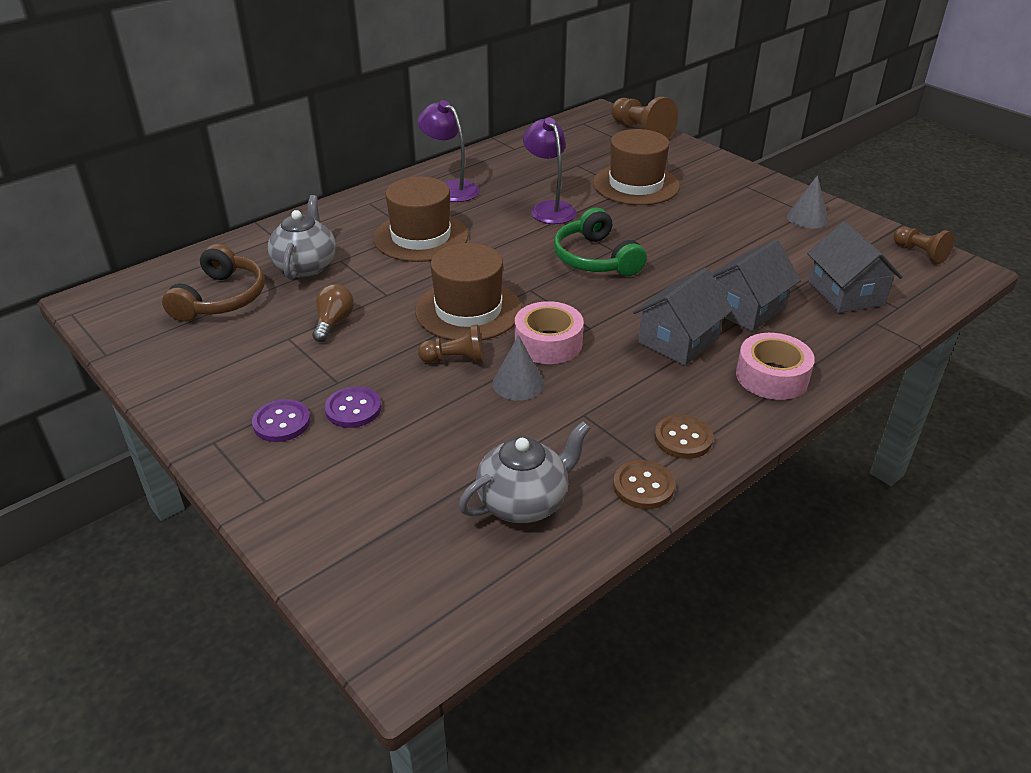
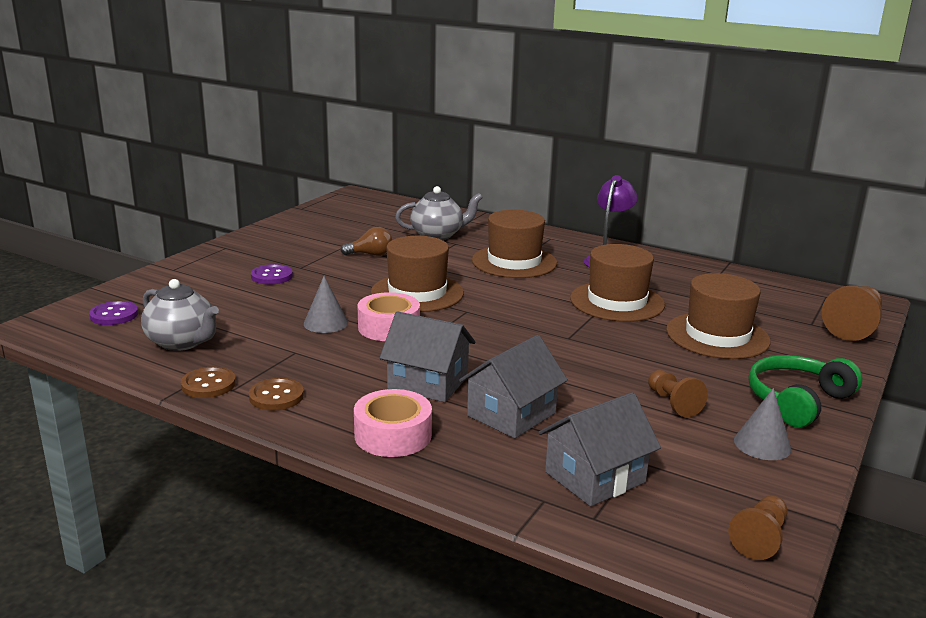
camera: 70 degrees right, 15 degrees down
brown headphones [162,244,265,322] -> none
purple button [252,399,310,442] -> purple button moved to [89,301,138,325]
brown pawn [418,324,484,363] -> brown pawn moved to [648,370,708,417]
purple lamp [523,117,576,224] -> brown hat [570,244,665,322]
green headphones [554,208,647,276] -> green headphones moved to [748,355,862,427]
grey house [712,239,801,332] -> grey house turned 75 degrees counterclockwise [459,335,568,438]

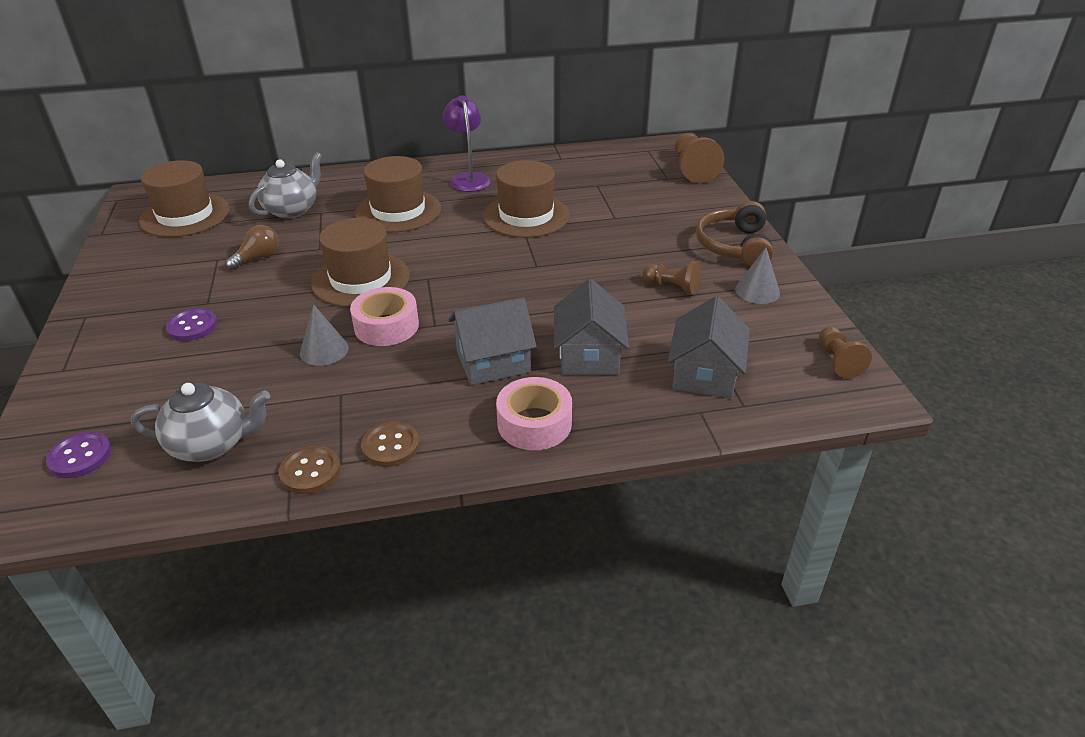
camera: 40 degrees left, 15 degrees up
brown hat [666,273,771,359] -> brown hat moved to [139,160,230,237]
green headphones [748,355,862,427] -> brown headphones [696,201,773,267]

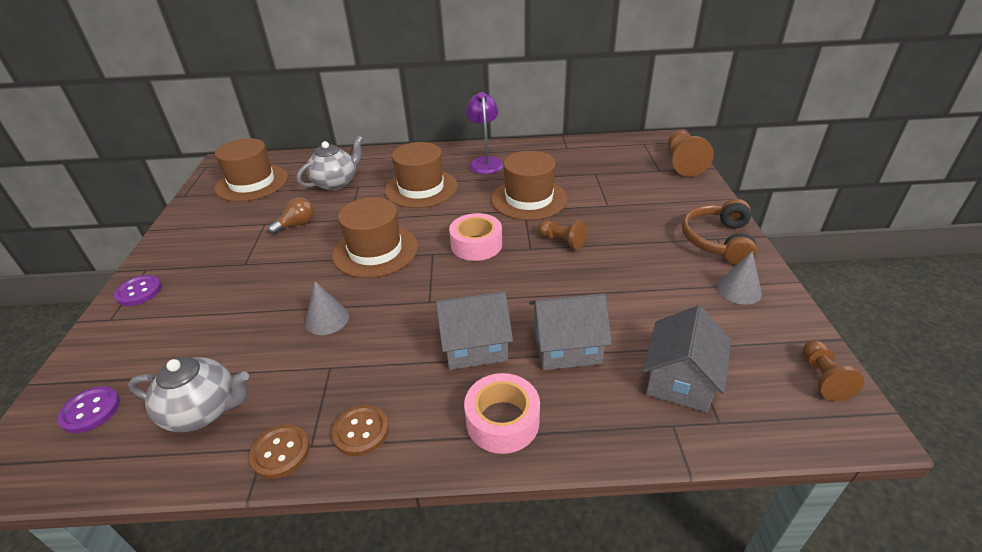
camera: 10 degrees right, 0 degrees up
purple button [166,308,217,341] -> purple button moved to [114,275,162,306]
pink tape [350,287,419,346] -> pink tape moved to [449,213,502,261]
grey house [554,279,629,375] -> grey house turned 75 degrees clockwise [529,294,612,370]
brown pawn [643,261,701,295] -> brown pawn moved to [538,220,587,250]

